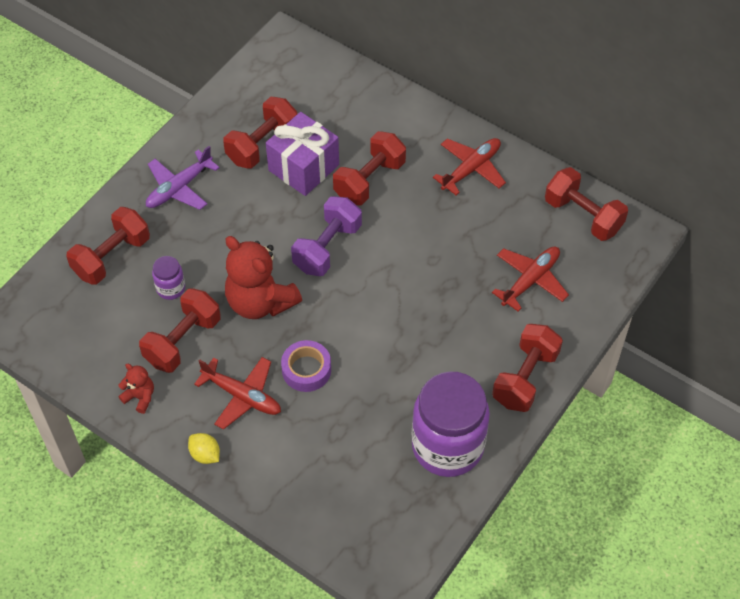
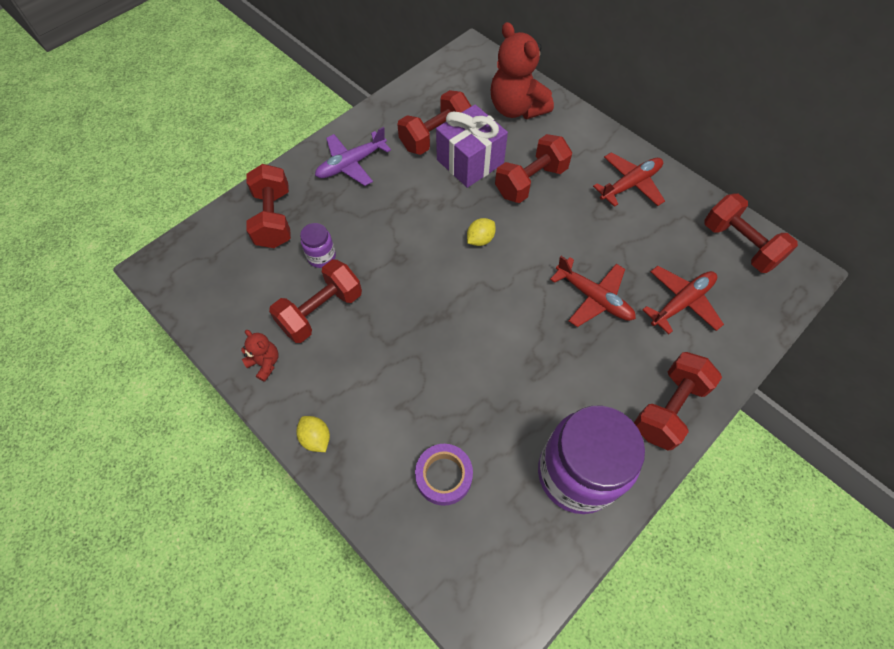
camera: 10 degrees right, 5 degrees up
red dumbbell [66,207,150,285] -> red dumbbell turned 60 degrees counterclockwise [246,164,291,248]
red plane [194,357,281,430] -> red plane moved to [550,256,636,327]
red teddy bear [225,236,302,319] -> red teddy bear moved to [491,22,554,119]
purple tape [281,340,331,392] -> purple tape moved to [415,444,473,506]
purple dumbbell [291,196,362,276] -> yellow lemon [467,218,496,246]

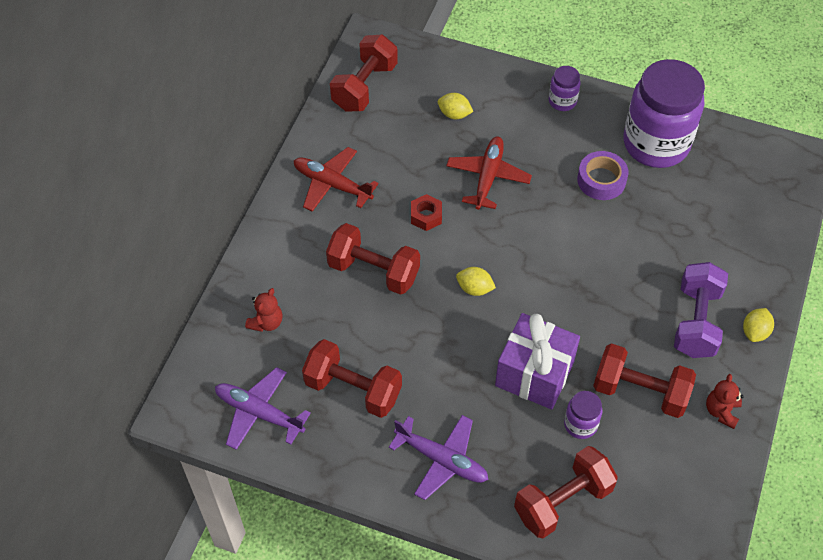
camera: 115 degrees left, 5 degrees down
purple tape [415,444,473,506] -> purple tape moved to [577,151,629,200]
purple gift [436,105,508,188] -> purple gift moved to [495,313,580,410]
red teddy bear [491,22,554,119] -> red teddy bear [245,288,283,332], size x0.47
red dumbbell [634,352,722,451] -> purple jar [549,66,581,111]
red plane [642,266,724,334] -> yellow lemon [438,93,473,119]
none -> purple plane [215,367,311,450]
none -> red nut [411,194,442,231]
none -> purple dumbbell [674,262,728,358]

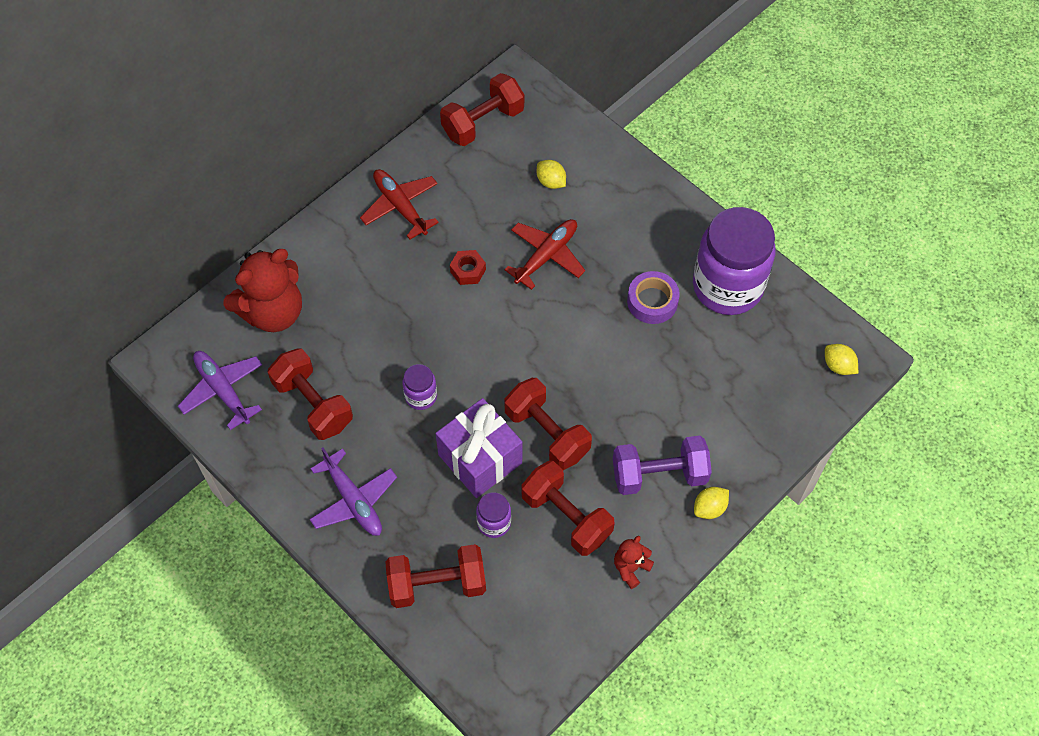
camera: 25 degrees right, 5 degrees up
red teddy bear [245,288,283,332] -> red teddy bear [223,249,302,332], size x2.13
red dumbbell [326,223,420,295] -> red dumbbell moved to [504,378,592,470]
yellow lemon [456,267,496,296] -> yellow lemon moved to [825,344,858,375]
purple jar [549,66,581,111] -> purple jar moved to [402,364,437,410]
purple dumbbell [674,262,728,358] -> purple dumbbell turned 45 degrees clockwise [613,436,712,495]

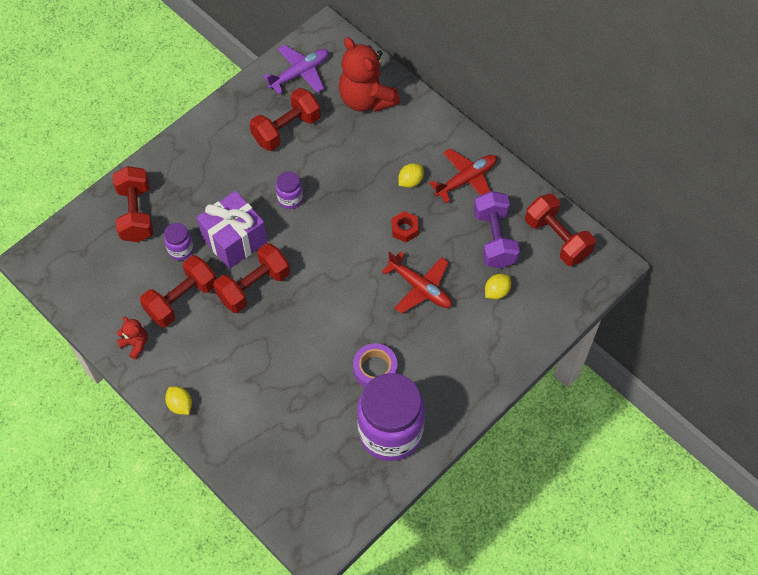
camera: 90 degrees right, 0 degrees up
purple plane [310,447,397,536] -> none
purple dumbbell [613,436,712,495] -> purple dumbbell moved to [474,191,520,268]
yellow lemon [825,344,858,375] -> yellow lemon moved to [399,163,424,188]

